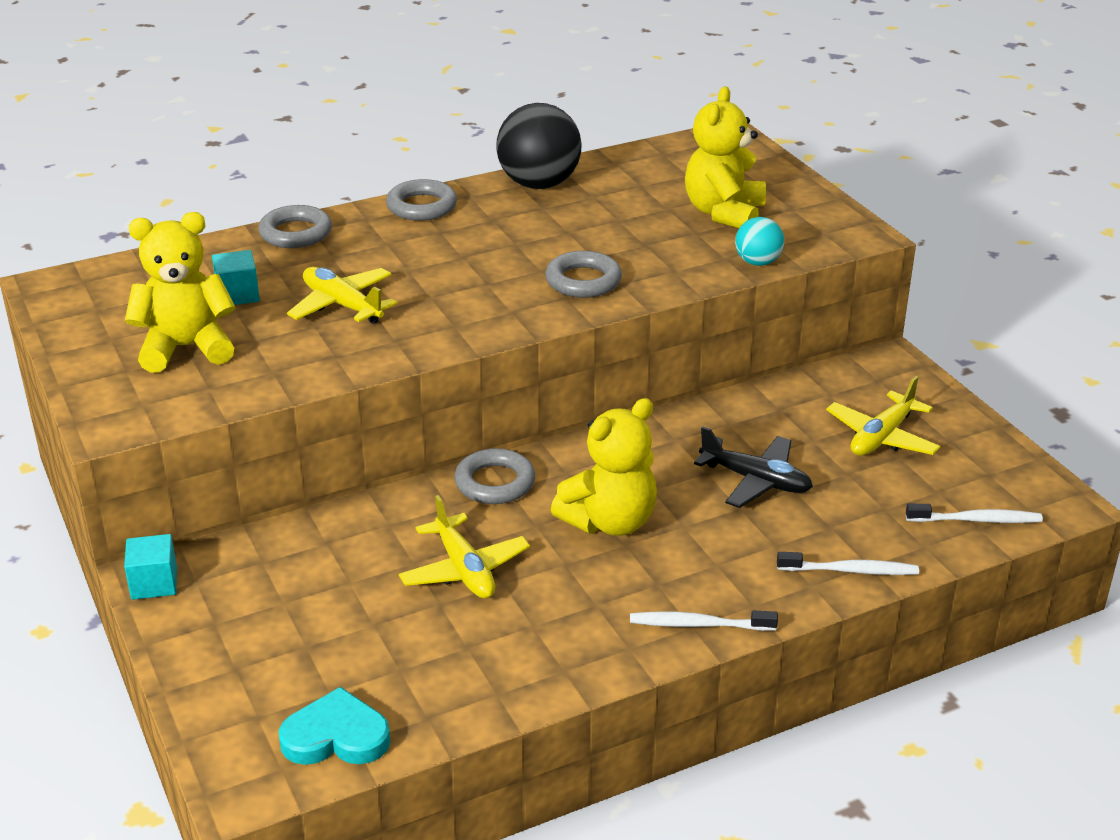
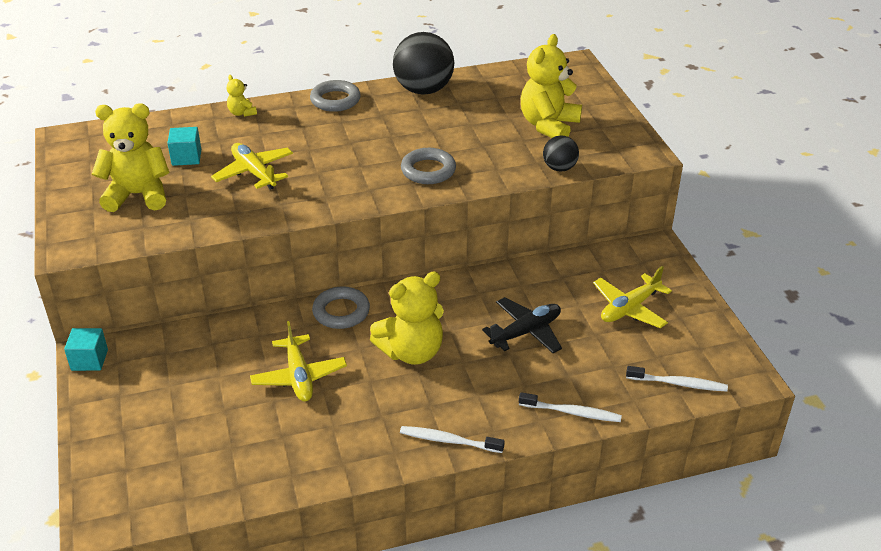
camera: 10 degrees right, 5 degrees up
grey ring [258,205,332,248] -> yellow teddy bear [227,75,257,117]
turquoise heart [279,687,391,765] -> none
black plane [694,426,813,508] -> black plane turned 75 degrees counterclockwise [482,297,562,353]
turquoise ball [735,217,784,266] -> black ball [543,136,579,172]

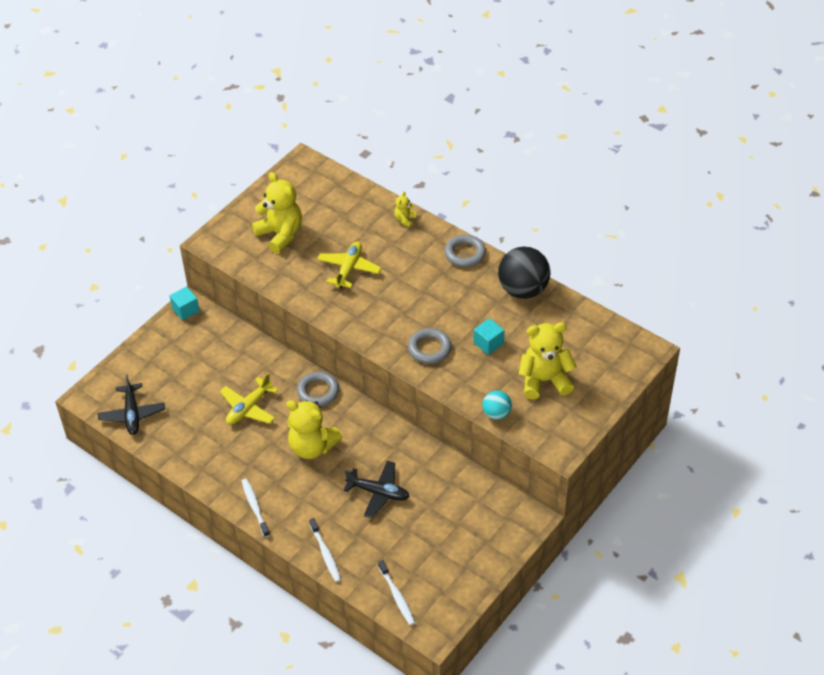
camera: 55 degrees right, 10 degrees up
turquoise cube [167,127,201,166] -> turquoise cube moved to [474,318,504,355]
black ball [543,136,579,172] -> turquoise ball [482,390,512,420]
yellow plane [593,266,672,328] -> none
none -> black plane [98,375,165,435]

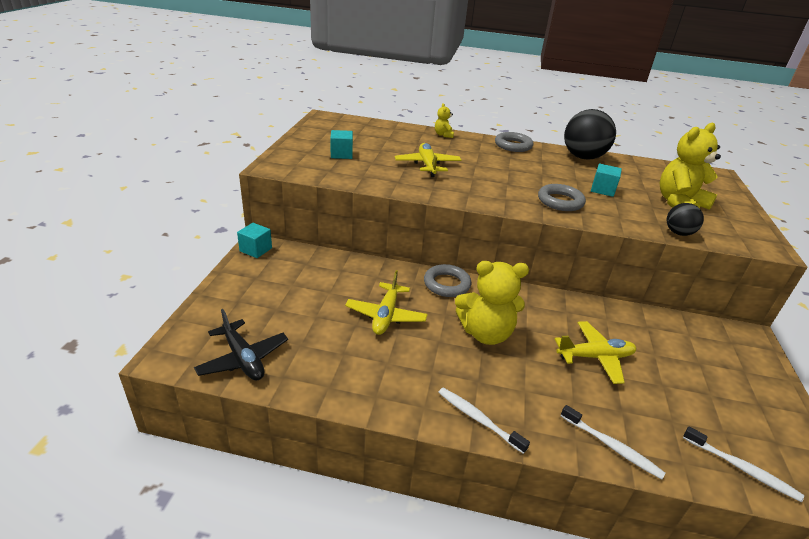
camera: 30 degrees left, 15 degrees down
yellow teddy bear [252,172,302,253] -> turquoise cube [330,130,353,159]
black plane [344,461,410,518] -> yellow plane [555,321,636,384]
turquoise ball [482,390,512,420] -> black ball [667,203,704,236]

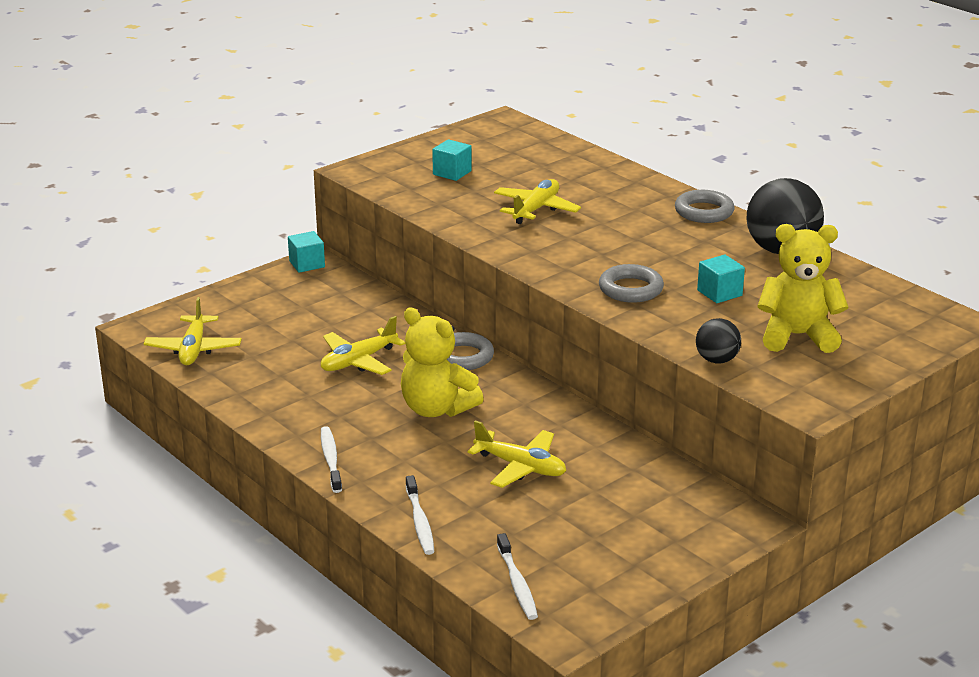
camera: 40 degrees right, 5 degrees down
black plane [194,309,288,381] -> yellow plane [144,297,242,365]
yellow teddy bear [435,103,454,138] -> none

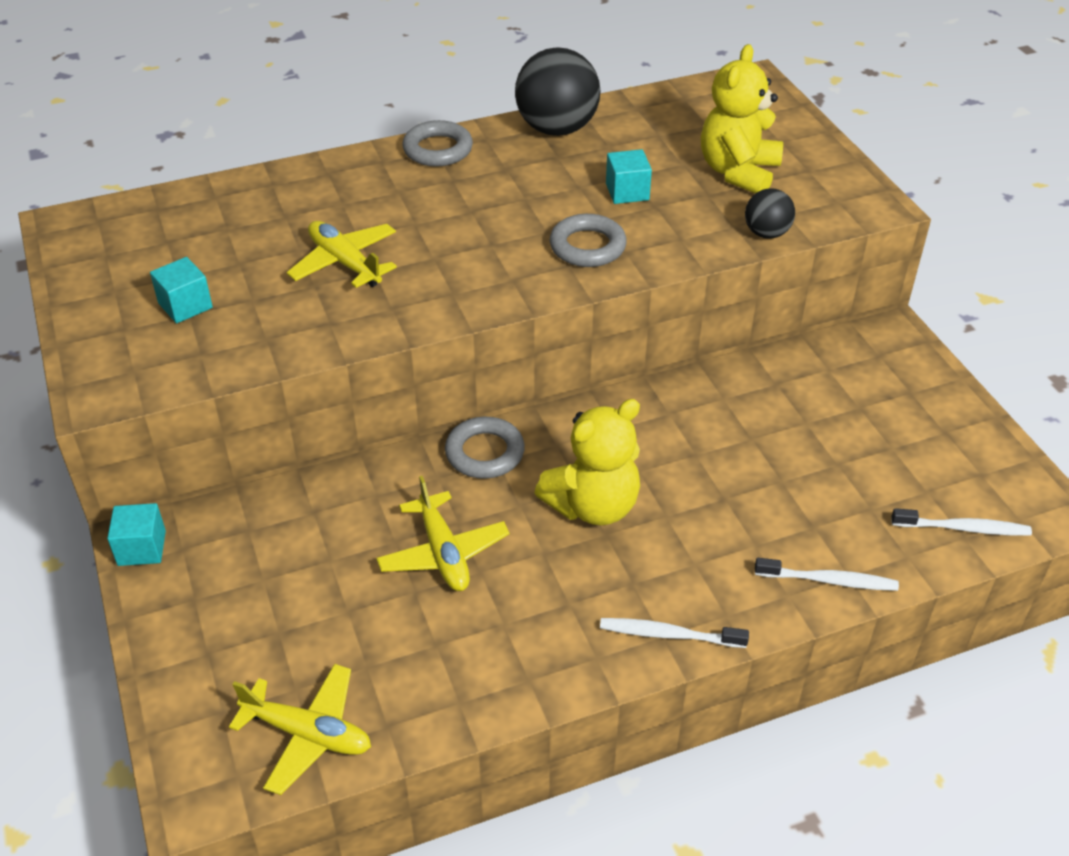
camera: 70 degrees left, 15 degrees up
yellow plane [468,421,566,488] -> none

